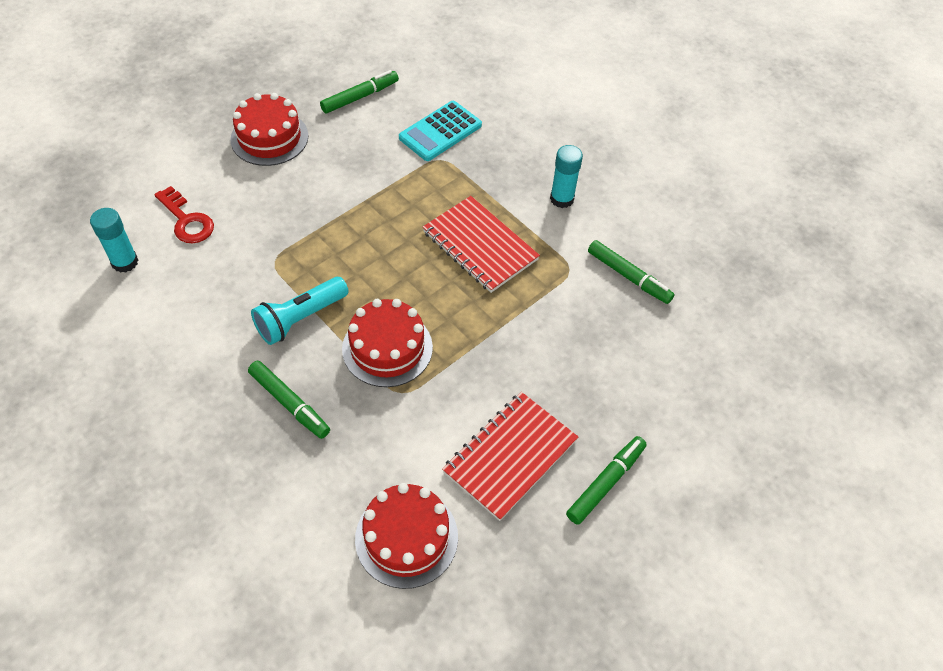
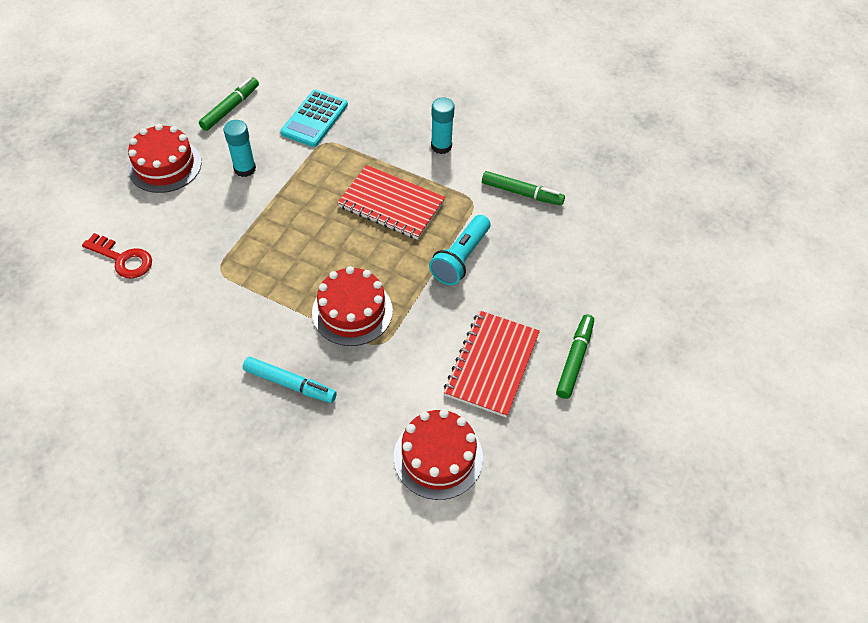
camera: 20 degrees left, 0 degrees up
turquoise glue stick [90,208,138,273] -> turquoise glue stick moved to [224,120,256,177]
green marker [248,361,330,439] -> turquoise marker [243,357,337,403]
turquoise flashlight [251,277,349,345] -> turquoise flashlight moved to [429,215,490,285]

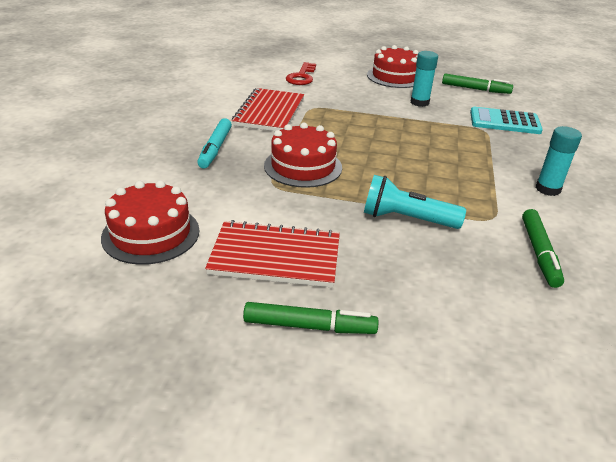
camera: 75 degrees right, 20 degrees down
red notebook [337,165,445,240] -> red notebook moved to [232,88,304,131]

